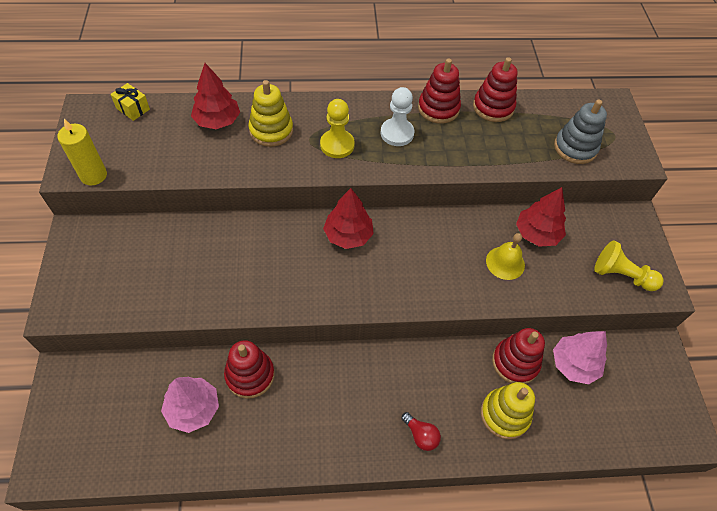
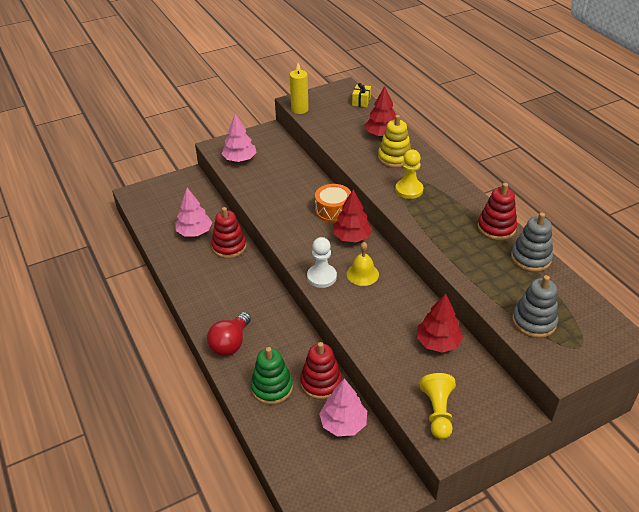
camera: 70 degrees right, 15 degrees down
white pawn [381,87,414,146] -> white pawn moved to [307,237,337,288]
red light bulb [401,412,441,451] -> red light bulb [207,312,251,356], size x1.71
red stacking toy [473,57,518,122] -> grey stacking toy [511,212,553,272]
yellow stacking toy [481,382,535,439] -> green stacking toy [251,347,293,405]
yellow bell [486,233,525,280] -> yellow bell moved to [347,242,379,286]
none -> pink tree [222,114,257,162]
none -> orange drum [315,184,351,223]

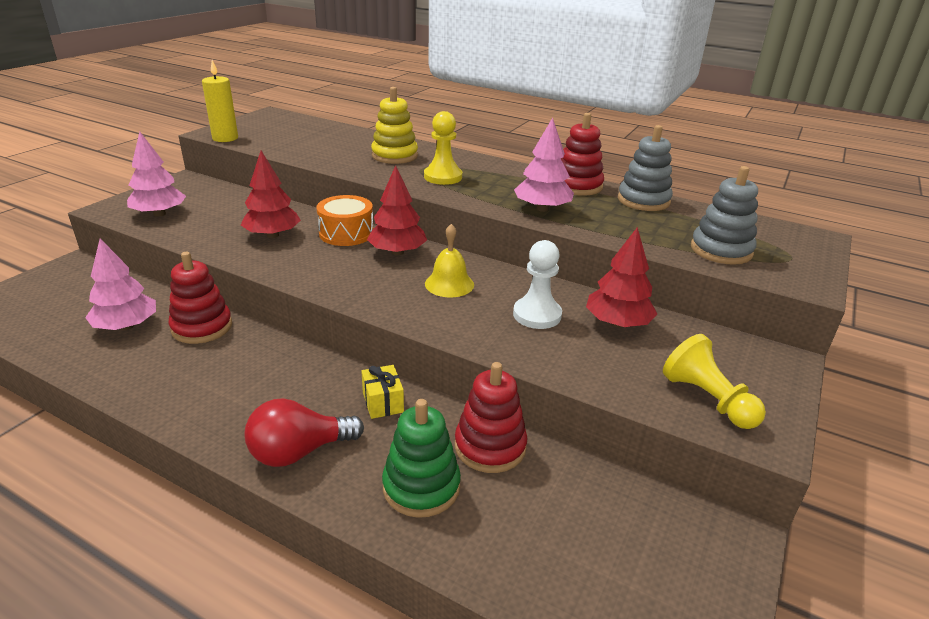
camera: 35 degrees left, 10 degrees down
red light bulb [207,312,251,356] -> red light bulb turned 75 degrees clockwise [245,398,364,467]
white pawn [307,237,337,288] -> white pawn moved to [513,240,562,329]
pink tree [319,378,367,436] -> pink tree moved to [514,118,574,212]
yellow gift [352,83,371,107] -> yellow gift moved to [361,365,404,419]
red tree [365,86,396,137] -> red tree moved to [241,151,301,238]

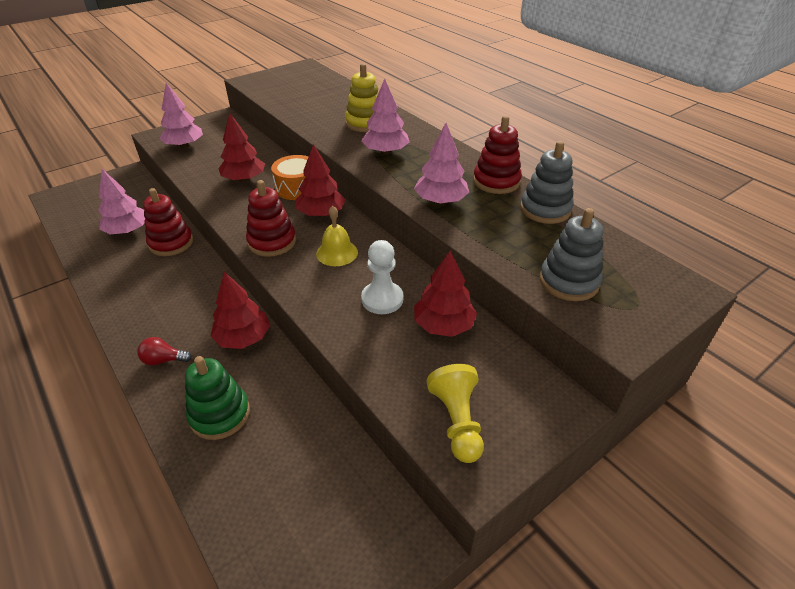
camera: 25 degrees right, 10 degrees up
yellow candle [202,60,238,142] -> none
red light bulb [245,398,364,467] -> red light bulb [137,337,192,366], size x0.59
yellow gift [361,365,404,419] -> red tree [210,272,270,349]
yellow pawn [424,111,462,185] -> pink tree [361,79,410,155]
red stacking toy [455,362,527,473] -> red stacking toy moved to [246,180,296,257]

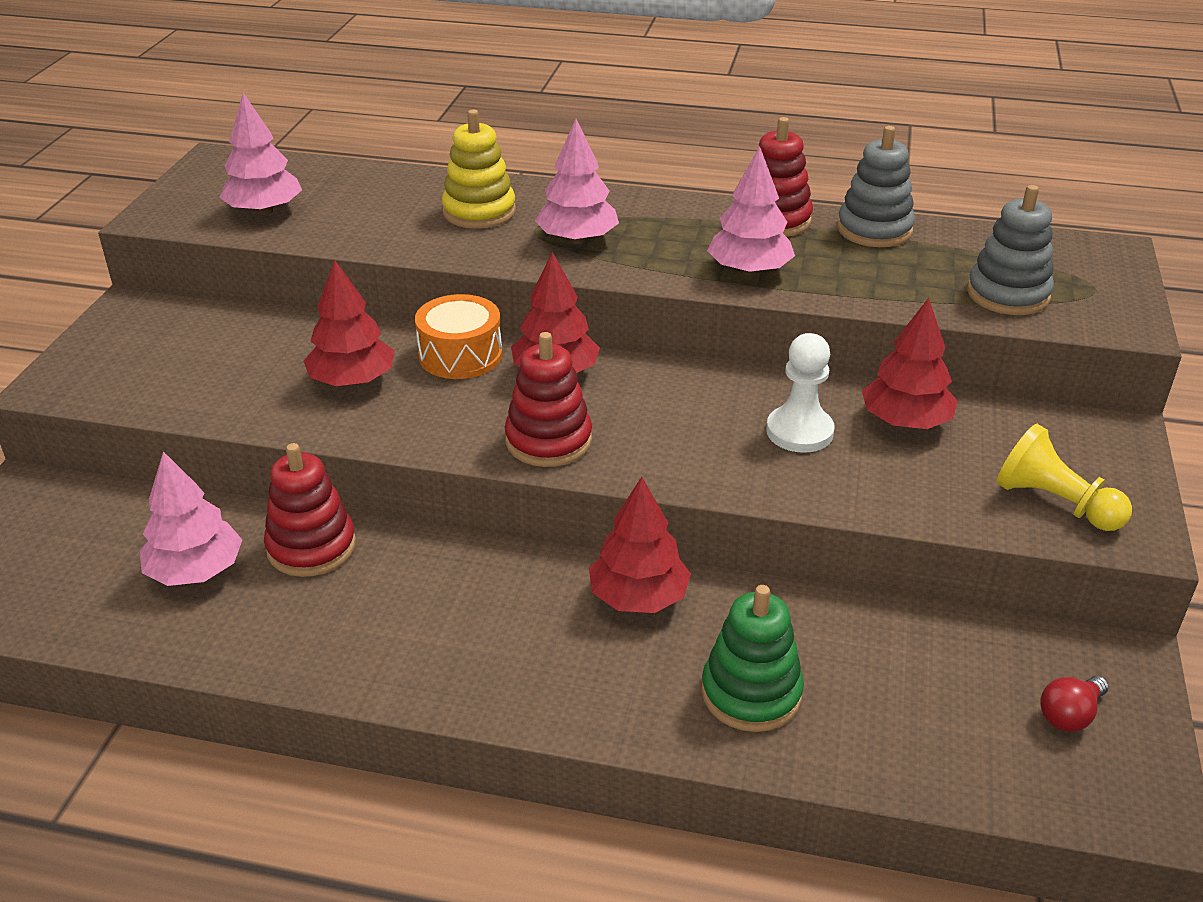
camera: 40 degrees left, 5 degrees down
red light bulb [137,337,192,366] -> red light bulb moved to [1040,676,1109,732]
pink tree [159,83,203,148] -> pink tree moved to [219,93,302,215]
yellow bell [316,206,358,266] -> none

